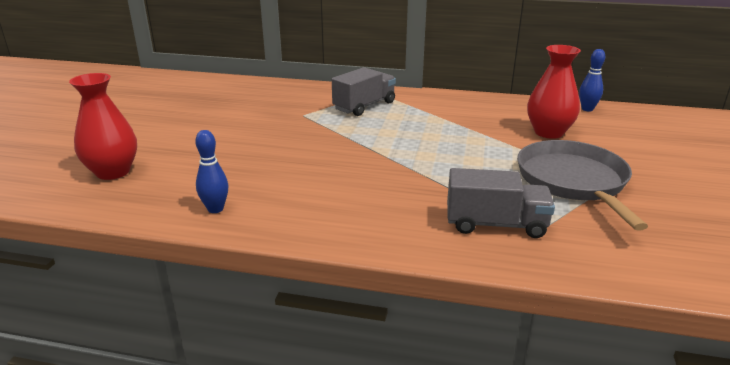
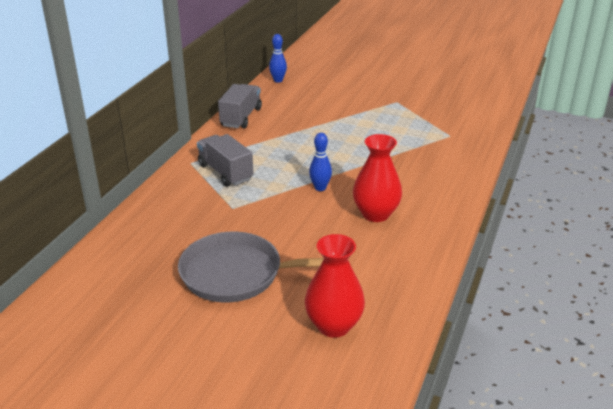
camera: 80 degrees left, 5 degrees up
blue bowling pin [195,130,229,213] -> blue bowling pin moved to [309,133,332,191]
grey truck [447,168,555,238] -> grey truck moved to [218,84,262,129]
grey pan [517,140,648,231] -> grey pan moved to [178,232,324,303]
red vase [527,45,581,139] -> red vase moved to [353,134,402,222]

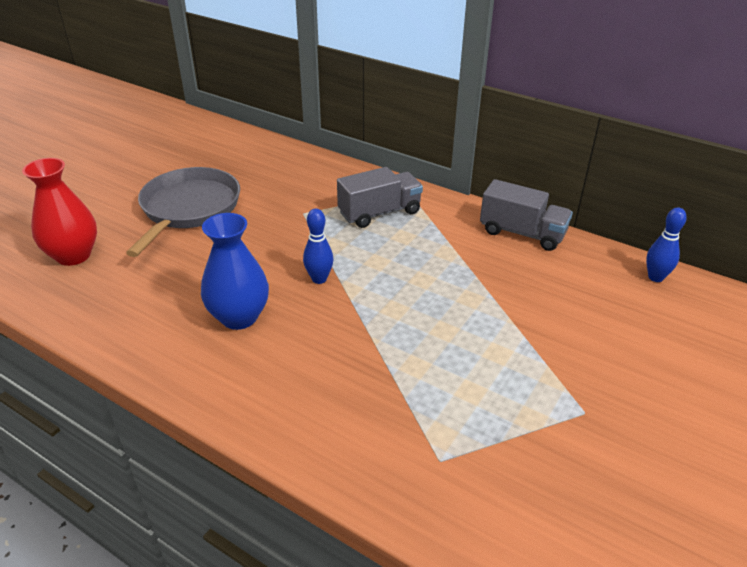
camera: 100 degrees right, 5 degrees up
red vase [353,134,402,222] -> blue vase [201,213,269,330]

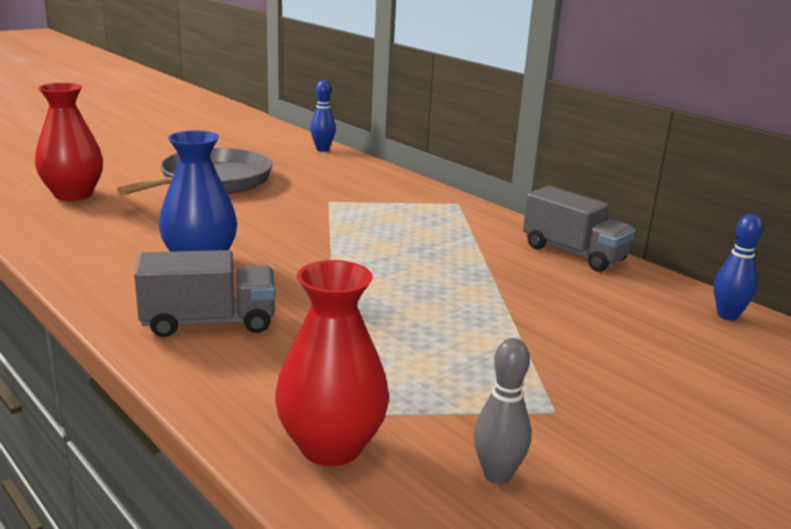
camera: 15 degrees right, 15 degrees down
blue bowling pin [303,209,333,284] -> blue bowling pin moved to [310,80,336,152]
grey truck [337,167,423,228] -> grey truck moved to [134,250,276,337]
none -> red vase [275,260,389,466]
none -> grey bowling pin [474,338,531,484]

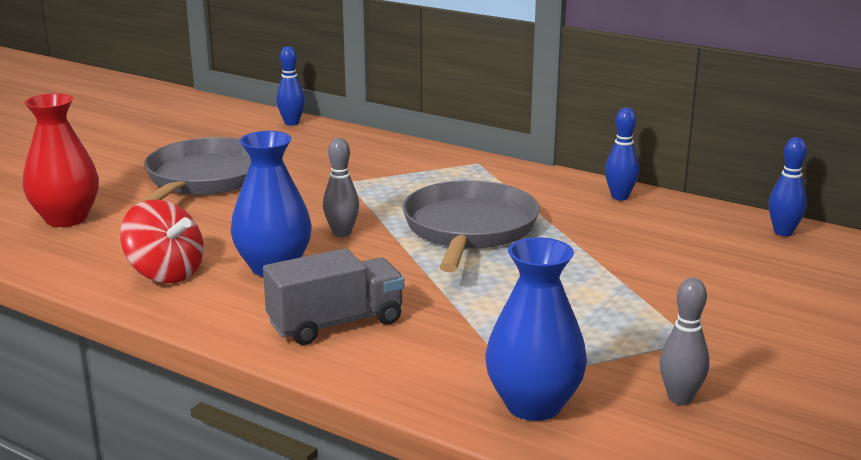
camera: 15 degrees left, 0 degrees up
red vase [275,260,389,466] -> blue vase [485,237,587,421]
grey truck [523,186,636,272] -> blue bowling pin [605,107,639,200]
none -> red spinning top [120,200,203,283]
none -> grey bowling pin [323,138,359,237]
none -> grey pan [402,180,540,272]

